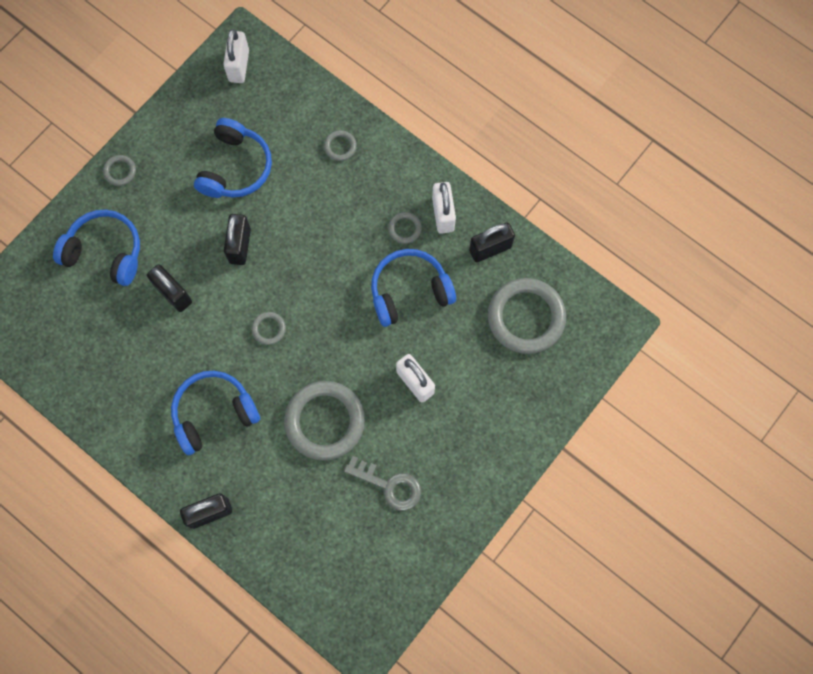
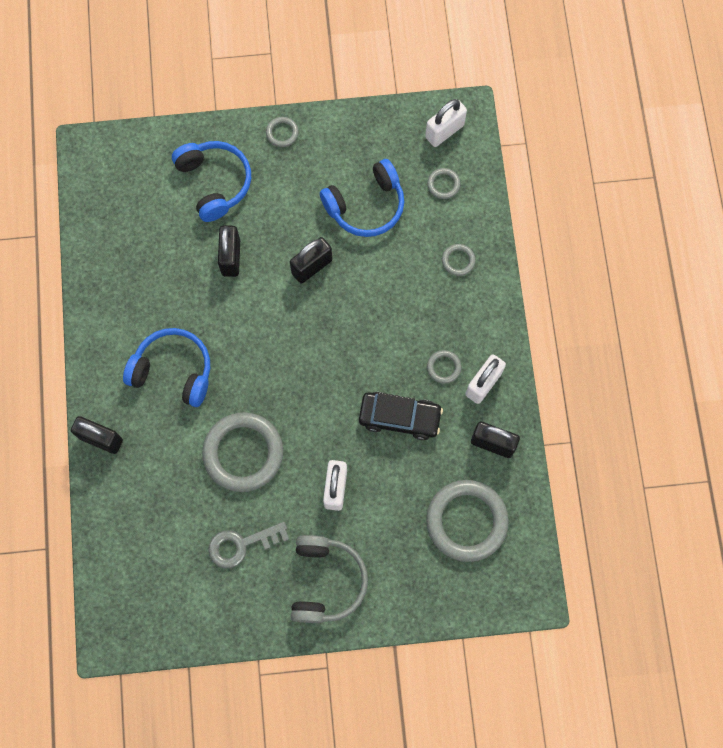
camera: 45 degrees right, 0 degrees up
grey ring [252,312,286,345] -> grey ring moved to [427,168,460,199]
grey key [344,456,421,511] -> grey key turned 90 degrees clockwise [208,522,289,568]
blue headphones [371,249,456,327] -> black car [359,392,443,440]
none -> grey headphones [291,535,368,623]

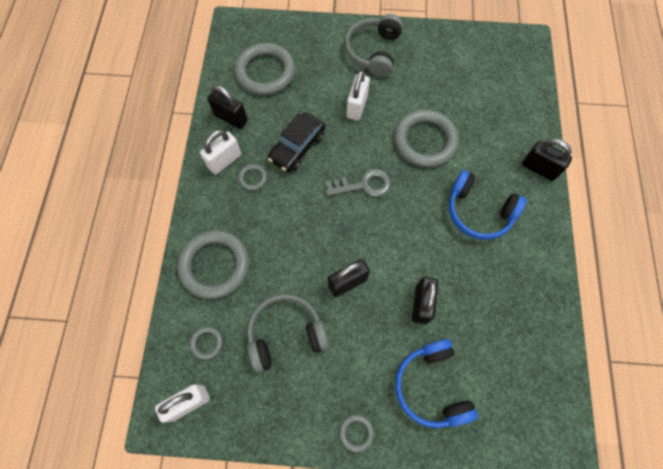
camera: 170 degrees left, 5 degrees down
grey key [208,522,289,568] -> grey key moved to [325,169,391,197]
blue headphones [320,159,404,237] -> grey headphones [247,294,329,373]
black car [359,392,443,440] -> black car turned 75 degrees counterclockwise [268,112,325,172]
grey ring [442,244,476,276] -> grey ring [177,230,249,299], size x2.29

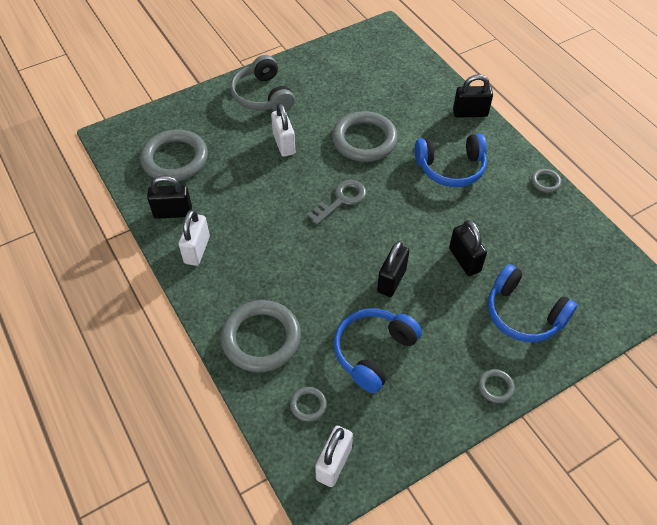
camera: 35 degrees left, 15 degrees down
grey ring [238,164,267,191] -> grey ring moved to [531,169,562,193]
grey headphones [247,294,329,373] -> blue headphones [334,308,422,393]
black car [268,112,325,172] -> none

